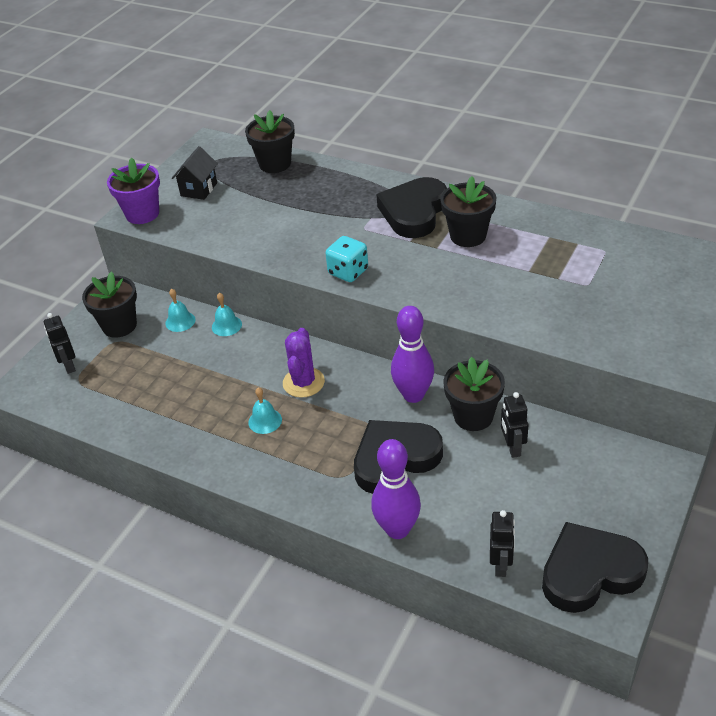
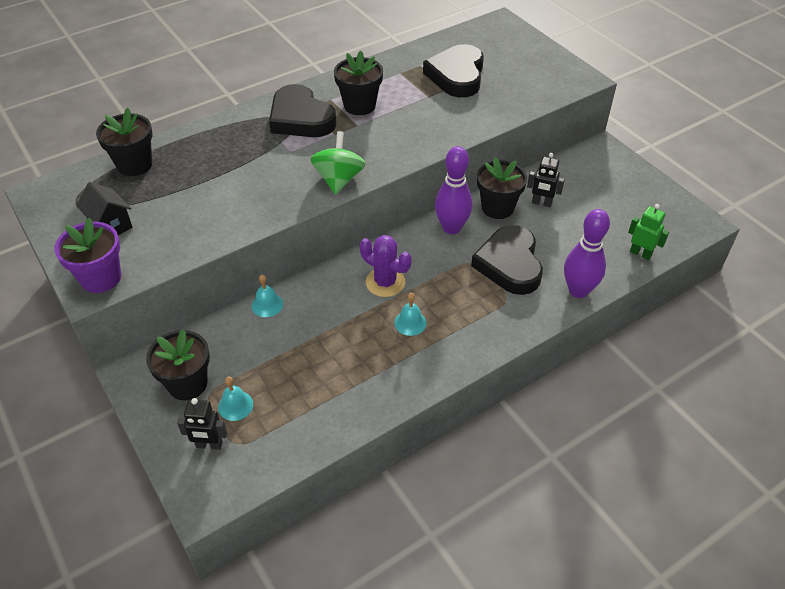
camera: 65 degrees left, 5 degrees up
turquoise bell [165,289,195,332] -> turquoise bell moved to [218,377,253,421]
turquoise dice [325,236,368,282] -> green spinning top [311,131,365,195]
black robot [490,510,515,577] -> green robot [628,204,669,260]
black heart [542,522,648,613] -> black heart moved to [423,44,484,97]

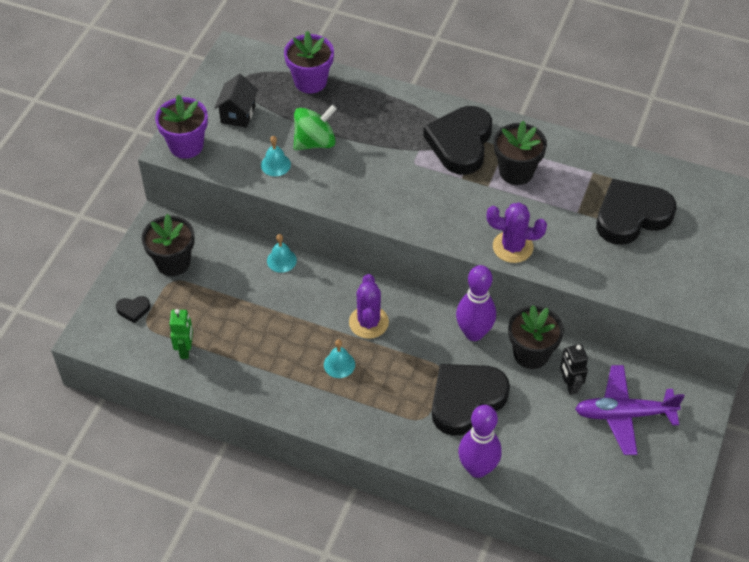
camera: 55 degrees right, 5 degrees up
black flower pot [96,108,153,176] -> purple flower pot [284,31,334,94]
black robot [177,398,227,450] -> black heart [116,296,150,323]
turquoise bell [218,377,253,421] -> turquoise bell moved to [261,136,291,176]
green spinning top [311,131,365,195] -> green spinning top moved to [294,105,337,150]
green robot [628,204,669,260] -> green robot moved to [170,309,193,359]
none -> purple cactus [487,202,547,263]
none -> purple plane [575,365,685,455]

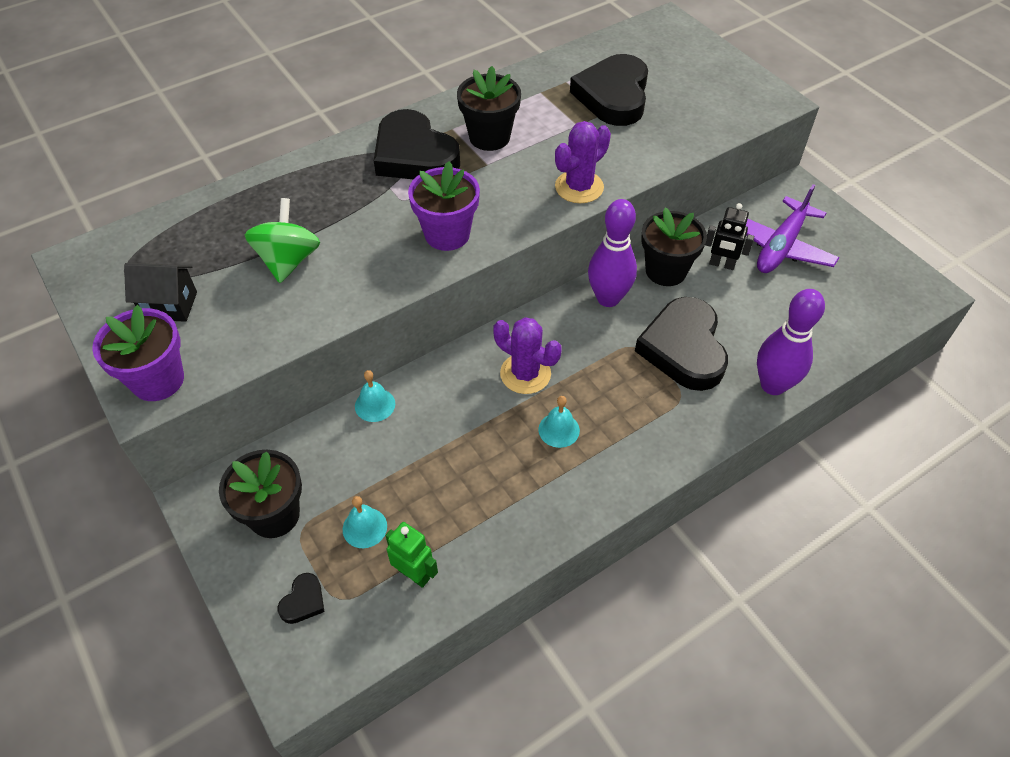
camera: 55 degrees left, 0 degrees up
black house [214,74,258,128] -> black house turned 45 degrees counterclockwise [124,263,197,322]
turquoise bell [261,136,291,176] -> turquoise bell moved to [343,496,387,548]
purple flower pot [284,31,334,94] -> purple flower pot moved to [408,161,480,251]

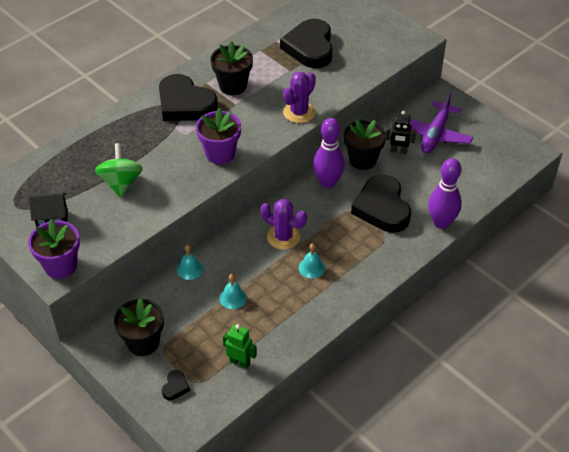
camera: 10 degrees left, 5 degrees down
turquoise bell [343,496,387,548] -> turquoise bell moved to [220,274,247,309]

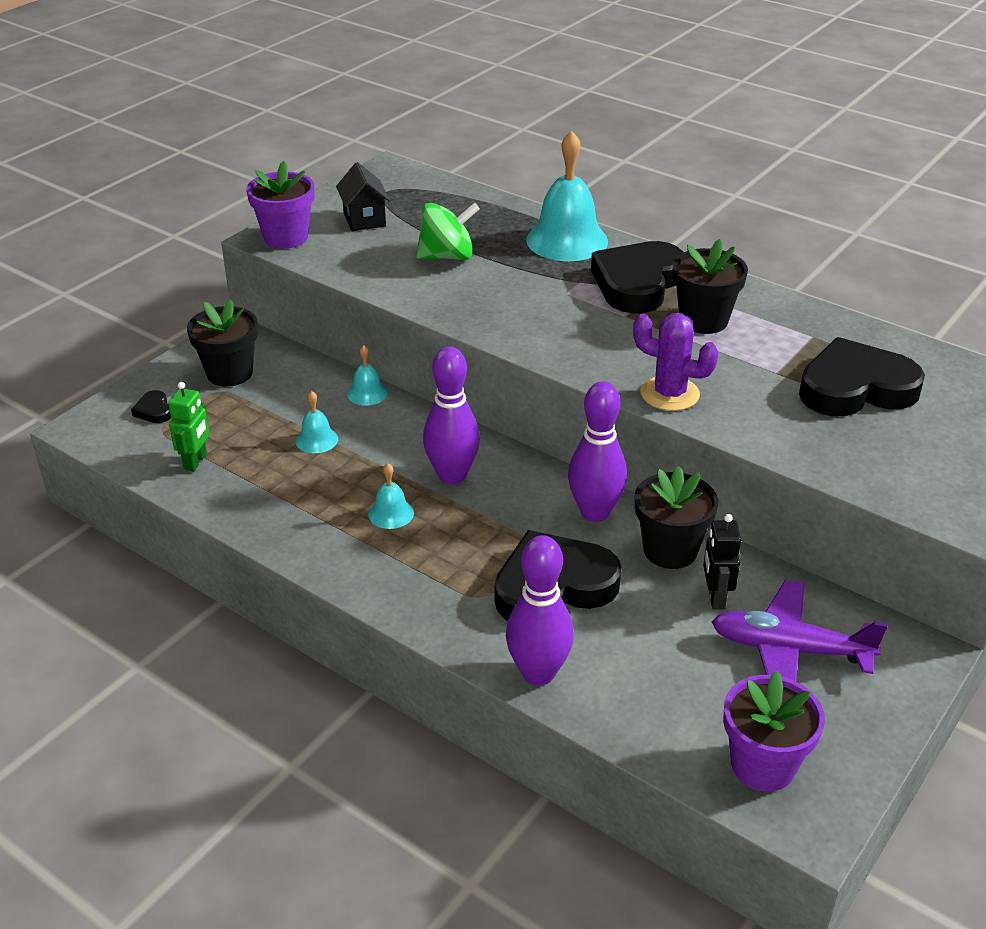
camera: 80 degrees right, 10 degrees down
black heart [162,370,190,400] -> black heart turned 60 degrees clockwise [131,390,171,423]
purple flower pot [196,107,241,164] -> purple flower pot moved to [723,670,825,792]
purple cactus [260,199,307,250] -> purple bowling pin [423,347,480,484]
none -> turquoise bell [526,131,608,261]

